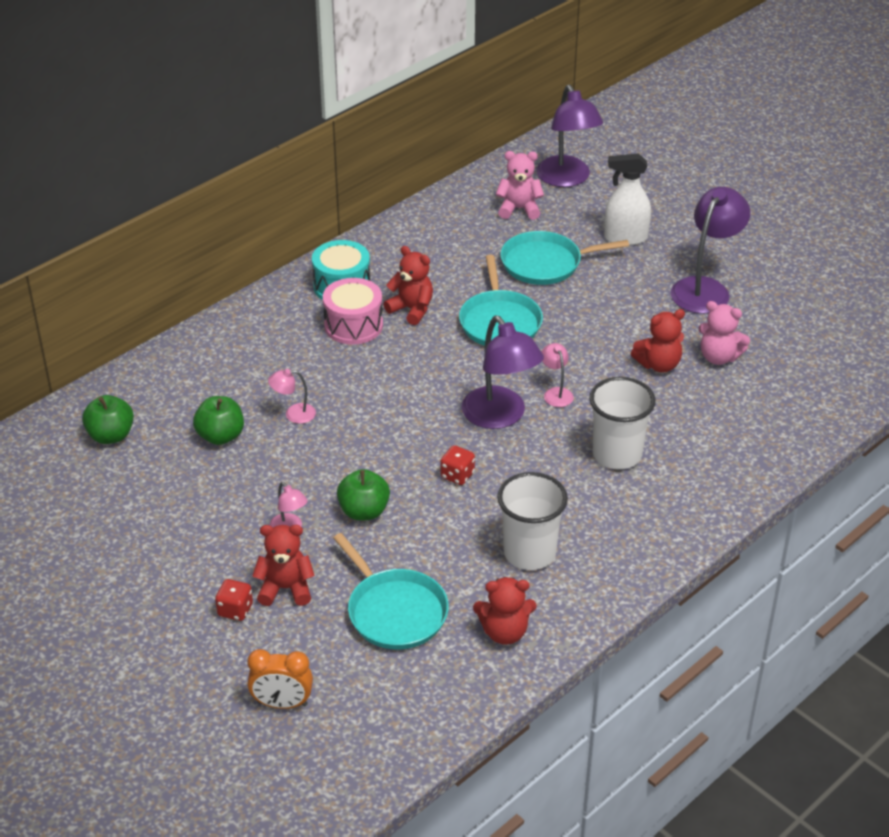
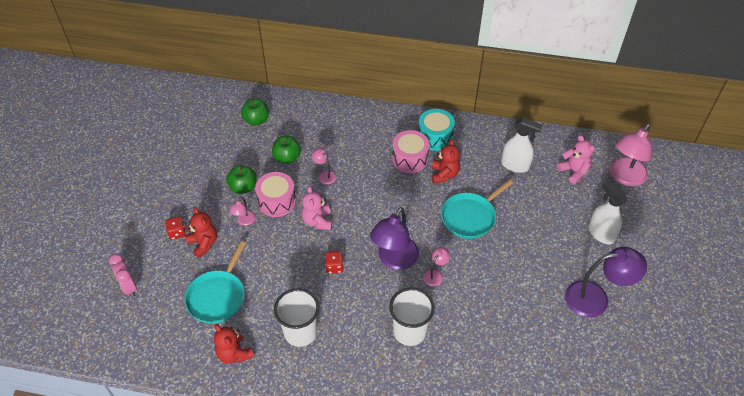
camera: 55 degrees right, 10 degrees up
orange clock [247,649,313,709] -> pink clock [109,254,137,297]
green apple [337,469,390,520] -> green apple moved to [226,165,256,194]
turquoise pan [500,231,629,285] -> none
purple lamp [536,85,603,187] -> pink lamp [610,124,653,186]
red teddy bear [631,309,685,373] -> none
pink teddy bear [698,301,750,365] -> pink teddy bear moved to [302,186,332,230]
none -> pink drum [255,172,296,217]
none -> white spray bottle [501,118,542,173]

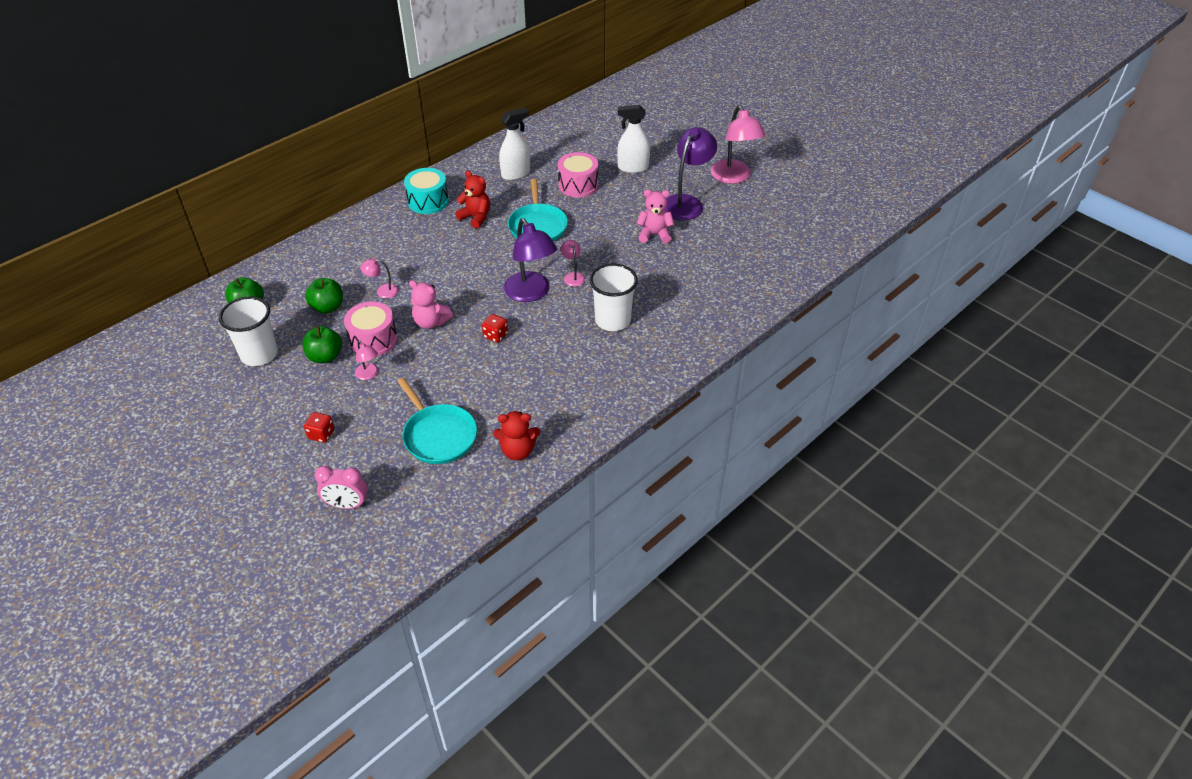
camera: 55 degrees left, 5 degrees down
red teddy bear [185,207,217,258] -> none
white cup [274,288,319,347] -> white cup moved to [219,296,278,366]
pink drum [392,130,430,173] -> pink drum moved to [558,152,598,198]
pink teddy bear [557,135,595,184] -> pink teddy bear moved to [637,190,675,244]
pink lamp [610,124,653,186] -> pink lamp moved to [711,105,766,184]

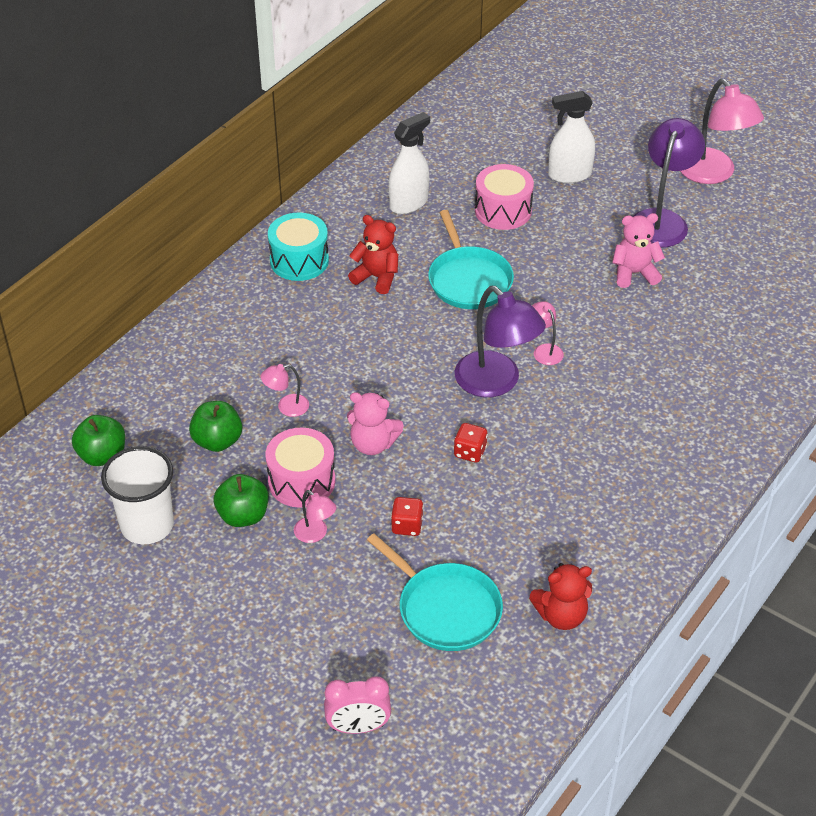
camera: 10 degrees left, 0 degrees up
red dice [304,412,335,443] -> red dice moved to [391,497,424,536]
white cup [589,264,638,331] -> none

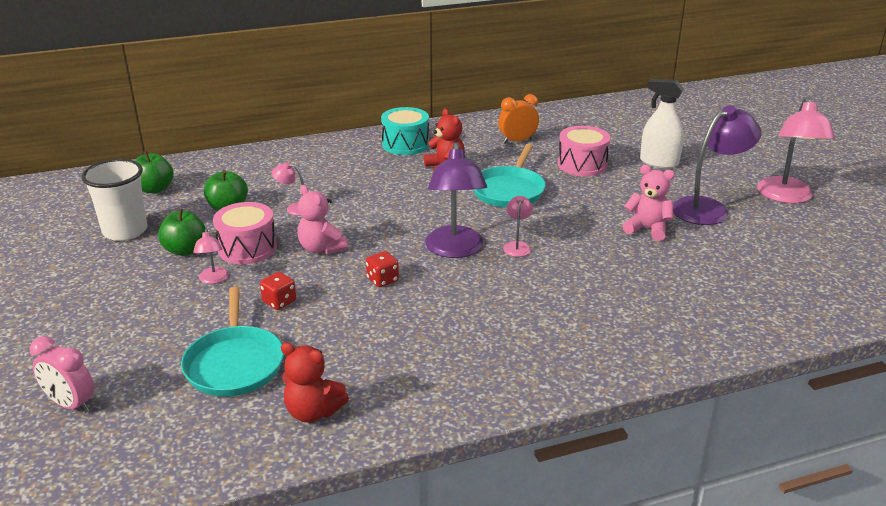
camera: 35 degrees right, 15 degrees down
white spray bottle [389,112,430,214] -> orange clock [498,94,539,144]

